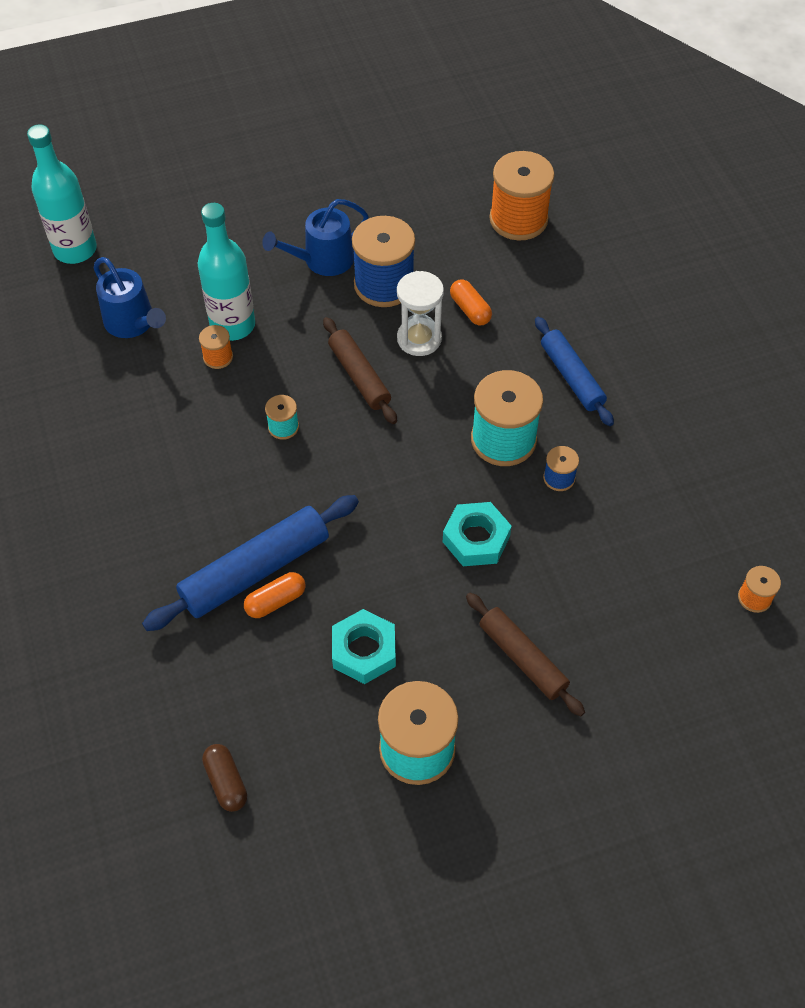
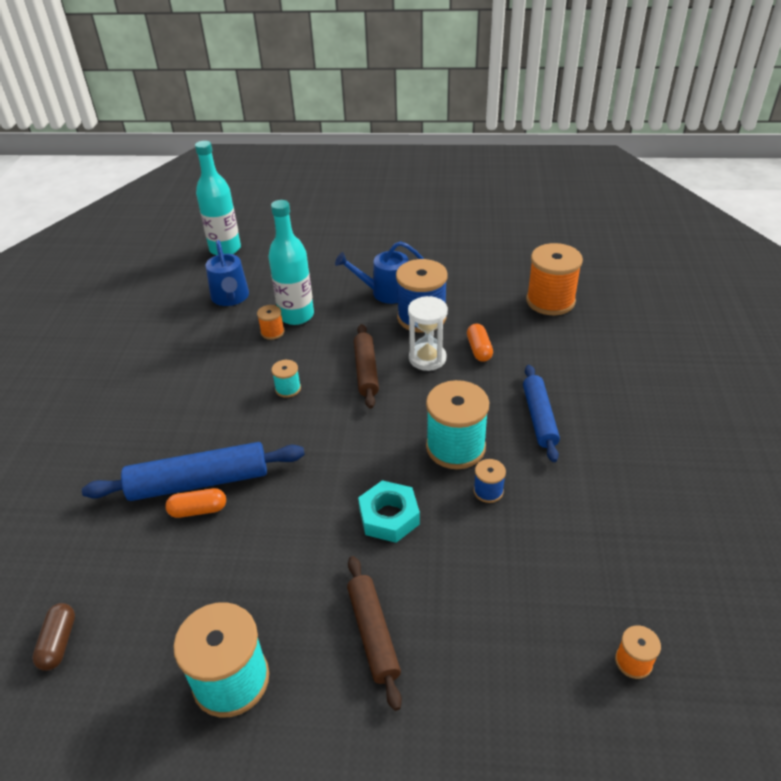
camera: 25 degrees right, 15 degrees down
turquoise nut [332,609,396,684] -> none

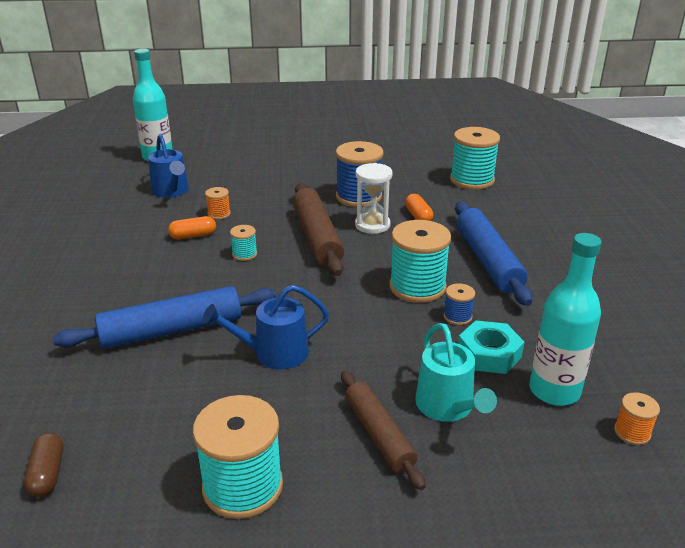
camera: 10 degrees left, 10 degrees down
orange capsule [165,488,226,518] -> orange capsule moved to [168,216,216,239]
turquoise bottle [268,200,314,325] -> turquoise bottle moved to [529,233,602,406]
blue watering can [335,241,424,304] -> blue watering can moved to [202,285,329,370]
brown rolling pin [354,324,379,409] -> brown rolling pin [293,183,344,276], size x1.53
turquoise nut [358,480,420,543] -> turquoise nut moved to [458,321,524,374]
blue rolling pin [523,365,560,462] -> blue rolling pin [455,202,533,306], size x1.53
orange spool [526,243,583,315] -> turquoise spool [450,127,500,190]
none -> turquoise watering can [415,323,497,422]

